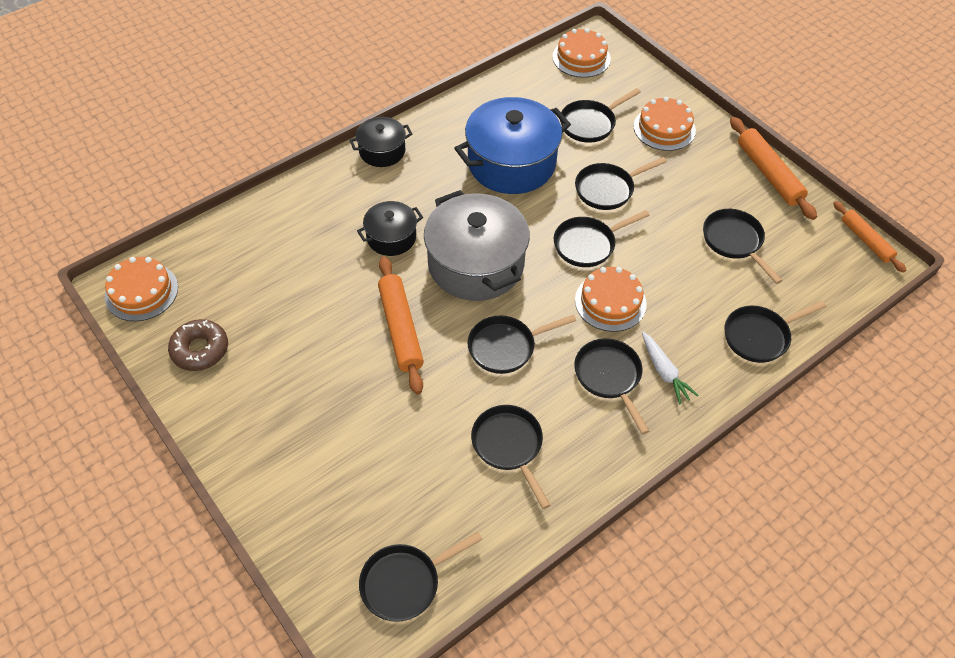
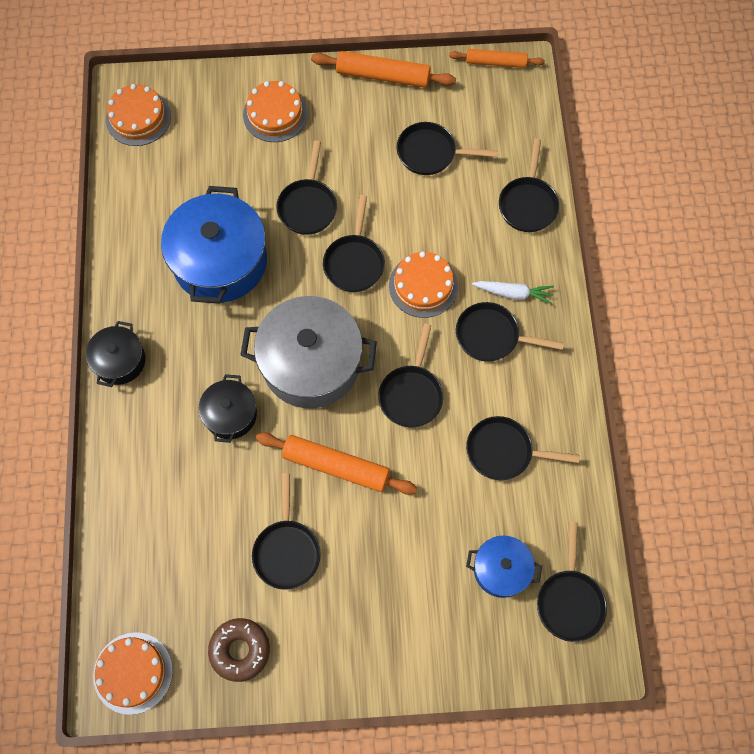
camera: 55 degrees left, 15 degrees up
black pan [560,88,641,143] -> black pan moved to [252,473,321,590]
none -> blue pot [466,536,542,598]

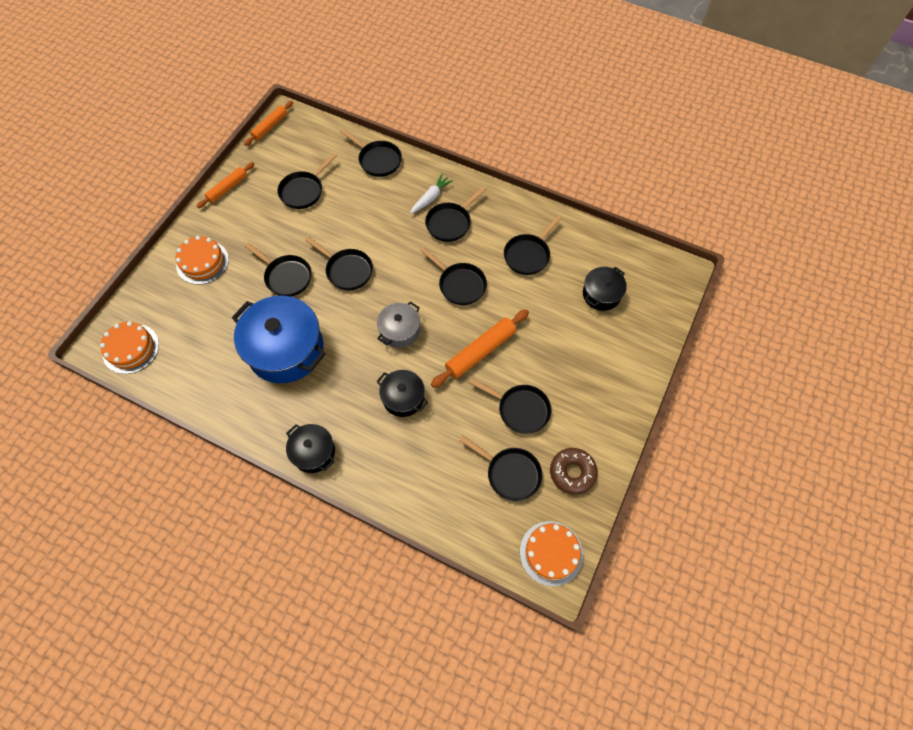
camera: 60 degrees left, 5 degrees down
grey pot [240,296,377,408] -> grey pot [377,301,420,348], size x0.53
orange rolling pin [311,51,456,88] -> orange rolling pin [197,162,255,208], size x0.65
orange cake [389,252,458,318] -> none
blue pot [466,536,542,598] -> black pot [583,267,627,311]
black pan [537,522,607,642] -> black pan moved to [459,436,542,501]

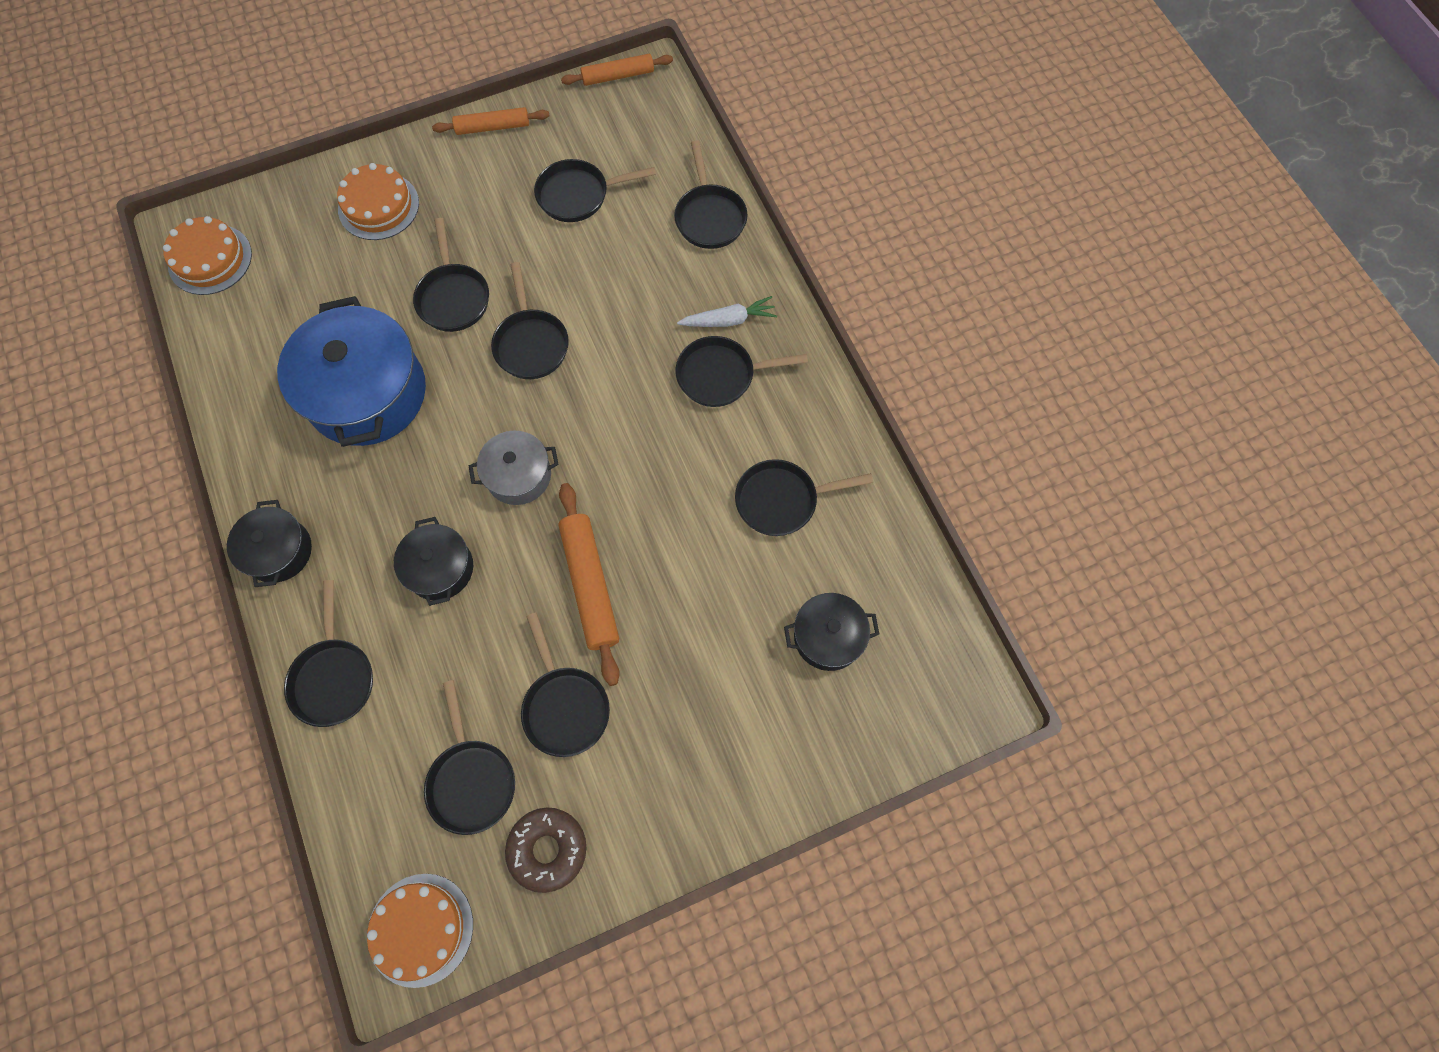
camera: 40 degrees right, 5 degrees up
black pan [420,247,487,305] -> black pan moved to [284,580,373,727]
orange rolling pin [431,309,529,388] -> orange rolling pin turned 75 degrees clockwise [558,483,620,686]

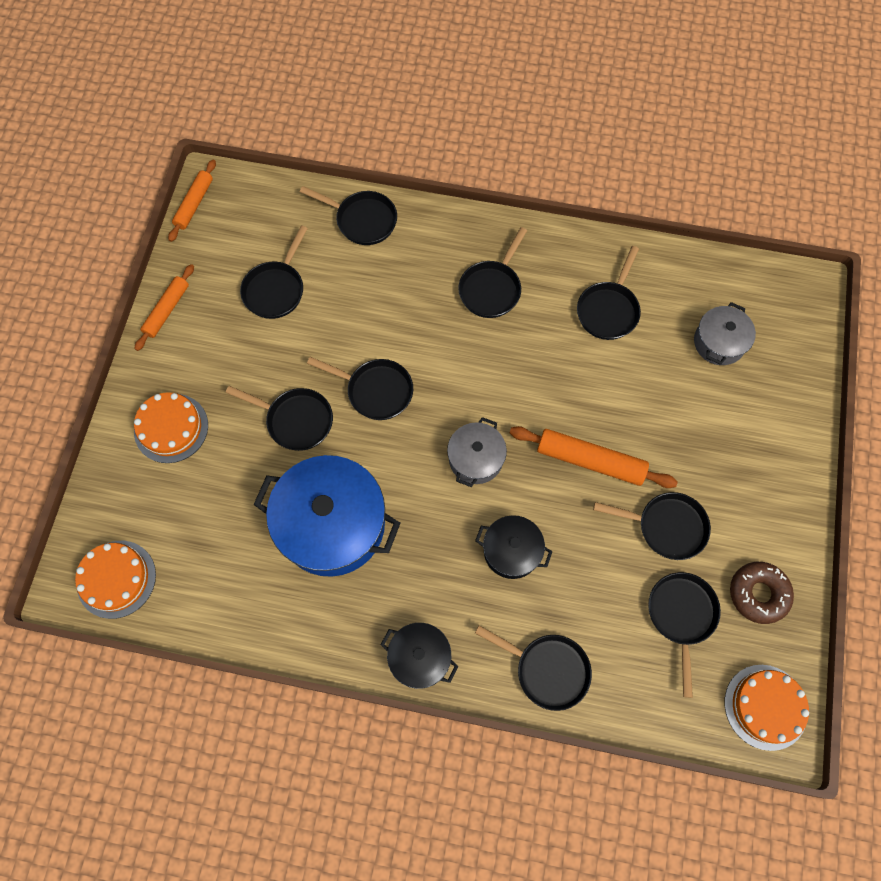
camera: 55 degrees left, 0 degrees up
black pan [424,680,515,835] -> black pan turned 105 degrees counterclockwise [648,572,721,698]
white carrot [677,296,777,327] -> none
black pot [784,593,879,671] -> grey pot [694,302,756,365]

